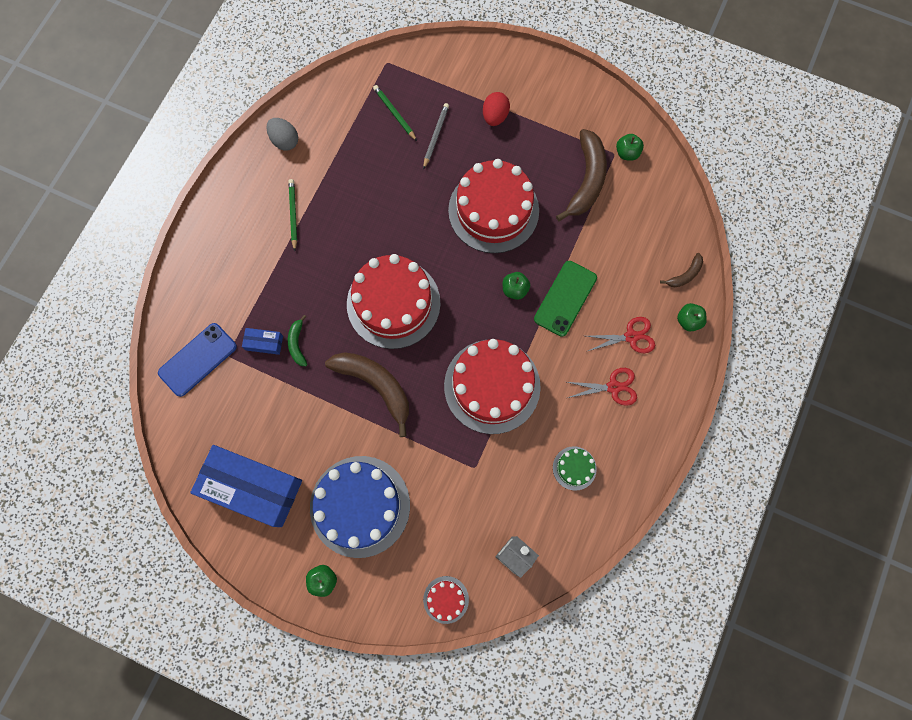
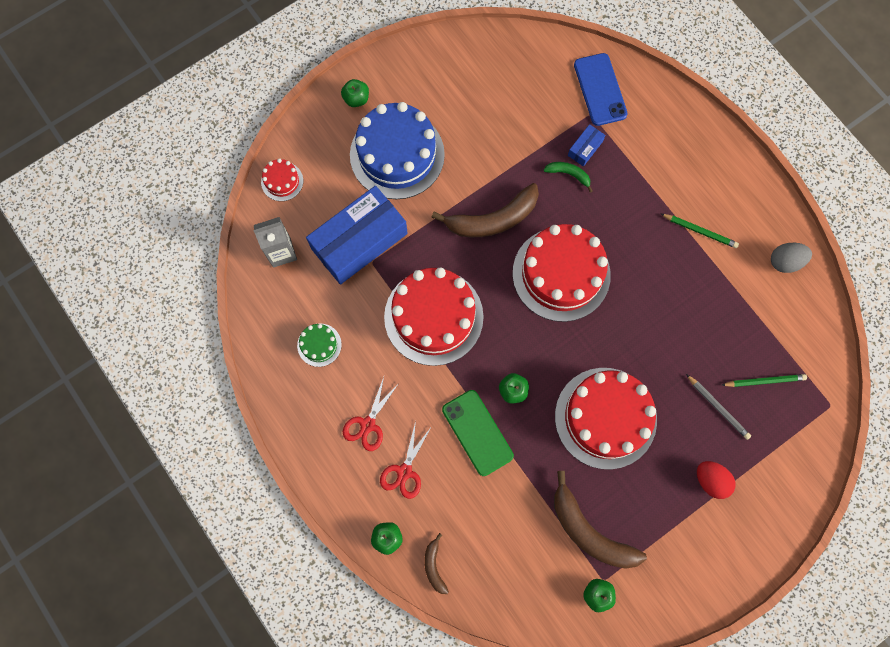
camera: 120 degrees right, 0 degrees up
blue box [190,445,302,527] -> blue box moved to [306,186,408,285]

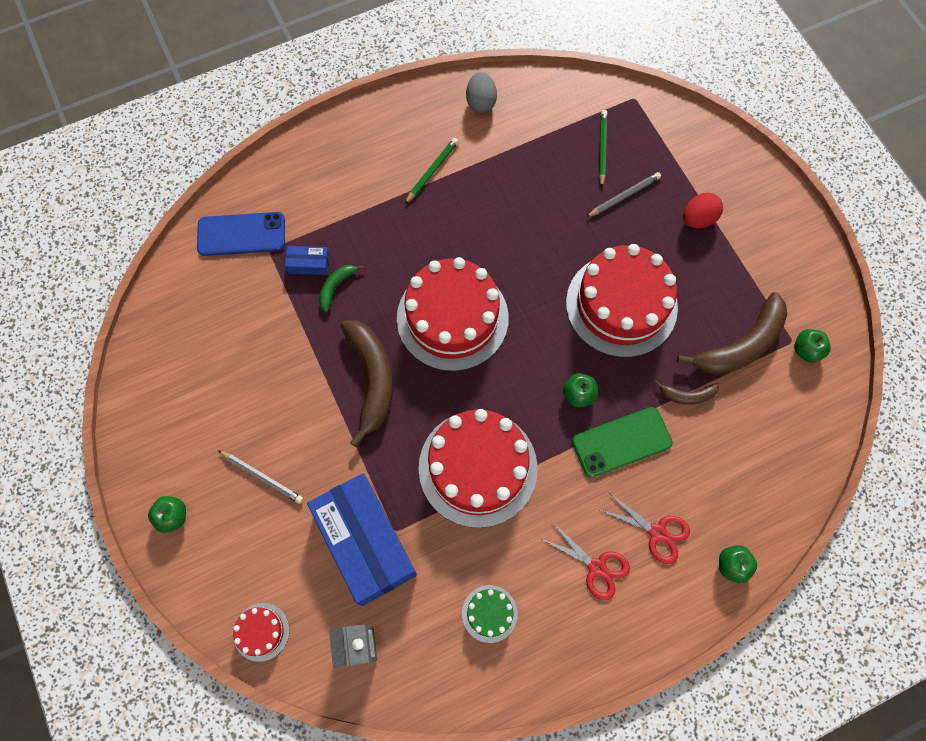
camera: 80 degrees left, 5 degrees down
blue cake [350,102,445,199] -> grey pencil [218,450,303,504]
brown banana [424,533,449,594] -> brown banana moved to [654,380,719,405]
blue box [568,124,605,166] -> blue box turned 45 degrees counterclockwise [285,246,330,275]

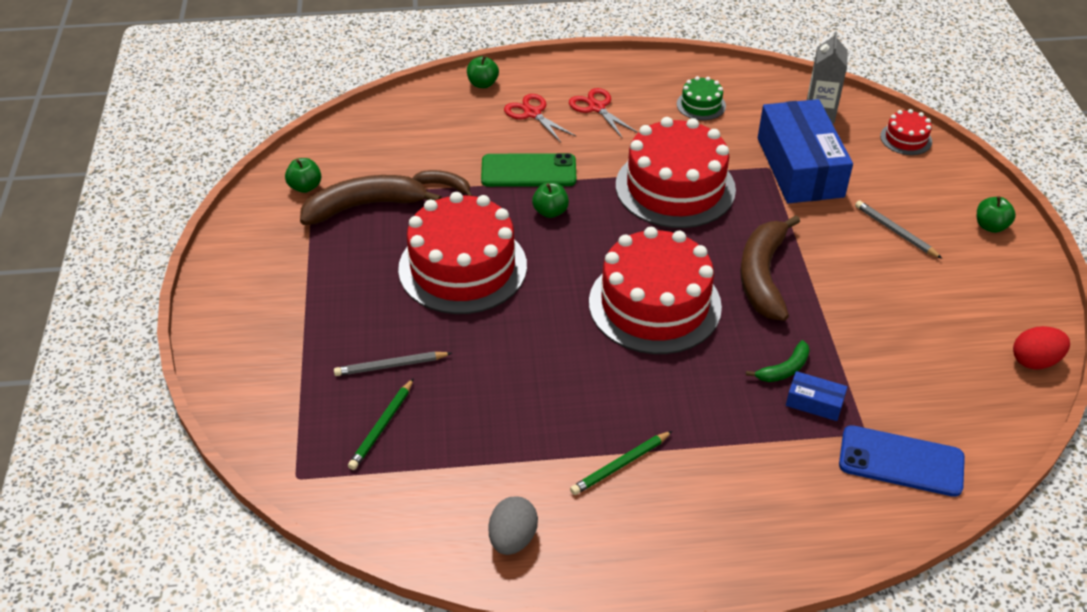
camera: 160 degrees left, 25 degrees down
red egg [683,193,723,228] -> red egg moved to [1013,326,1070,370]

